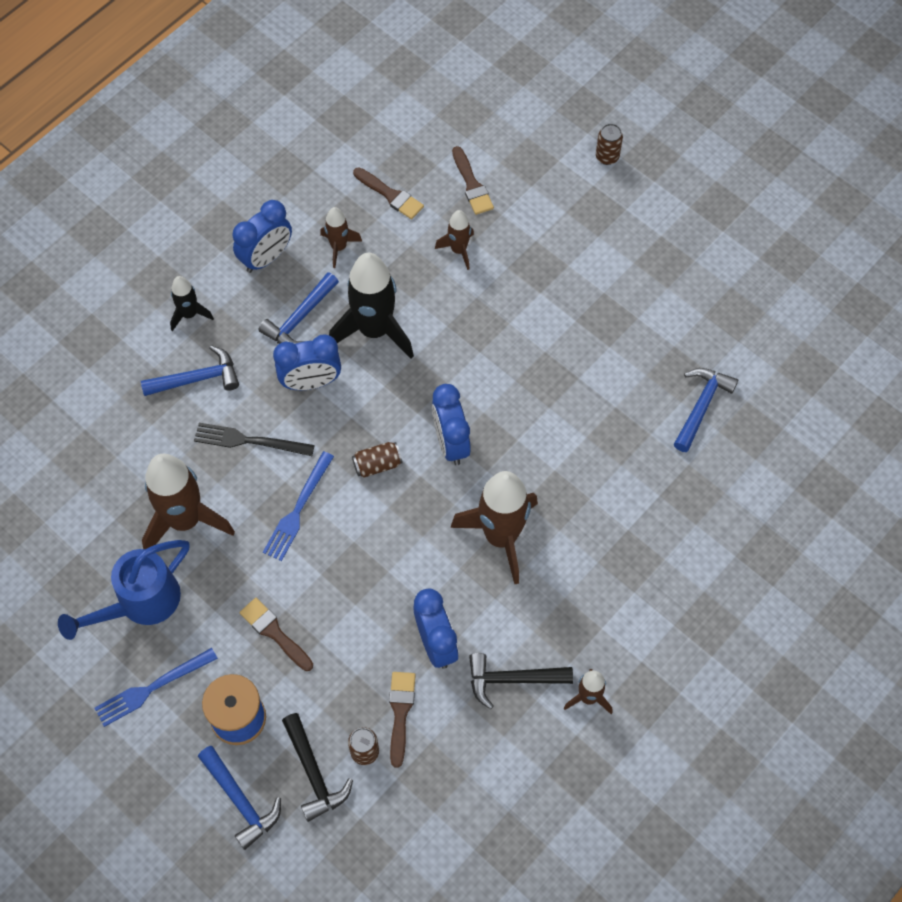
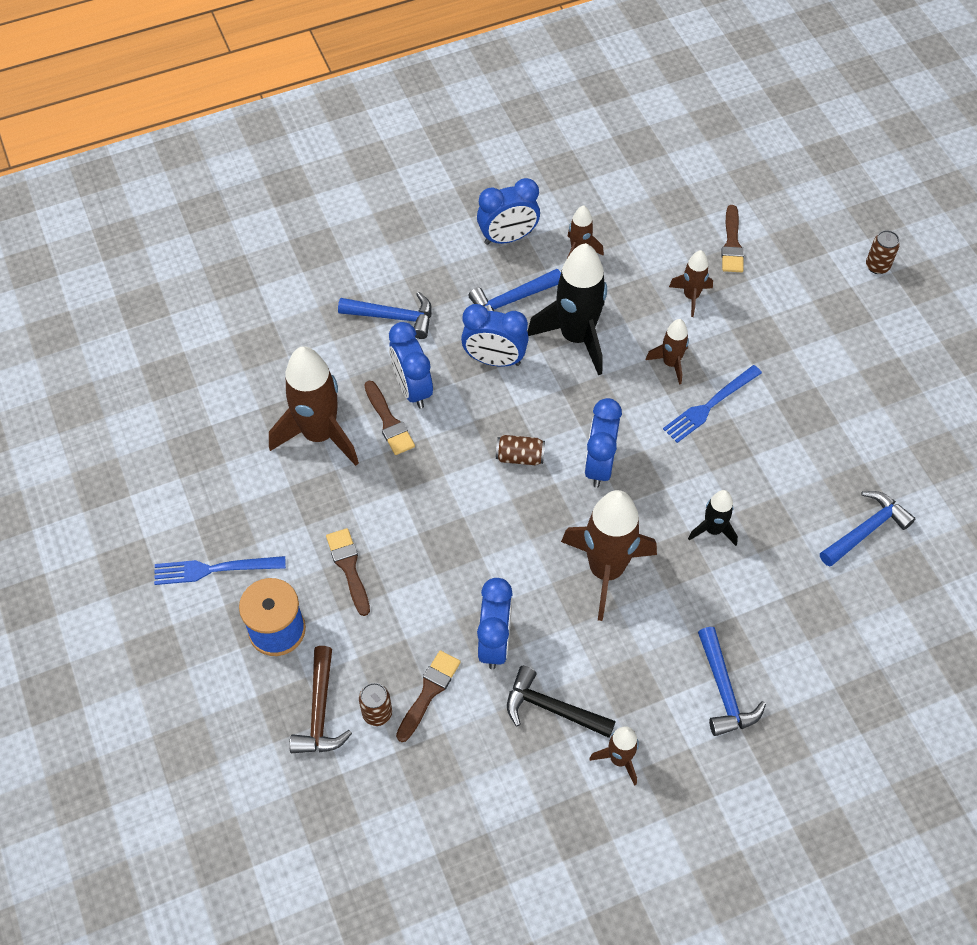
camera: 25 degrees right, 5 degrees down
blue watering can [58,540,189,640] -> none
black rocket [170,276,214,331] -> black rocket moved to [688,490,738,546]
black fork [194,423,315,456] -> blue clock [389,322,433,409]
blue hammer [198,746,281,850] -> blue hammer moved to [698,627,766,736]
blue fork [263,451,334,561] -> blue fork moved to [663,365,762,443]
black hammer [282,713,353,822] -> brown hammer [289,646,352,753]
brown brush [353,167,424,219] -> brown brush moved to [364,381,415,455]
none -> brown rocket [646,319,689,385]

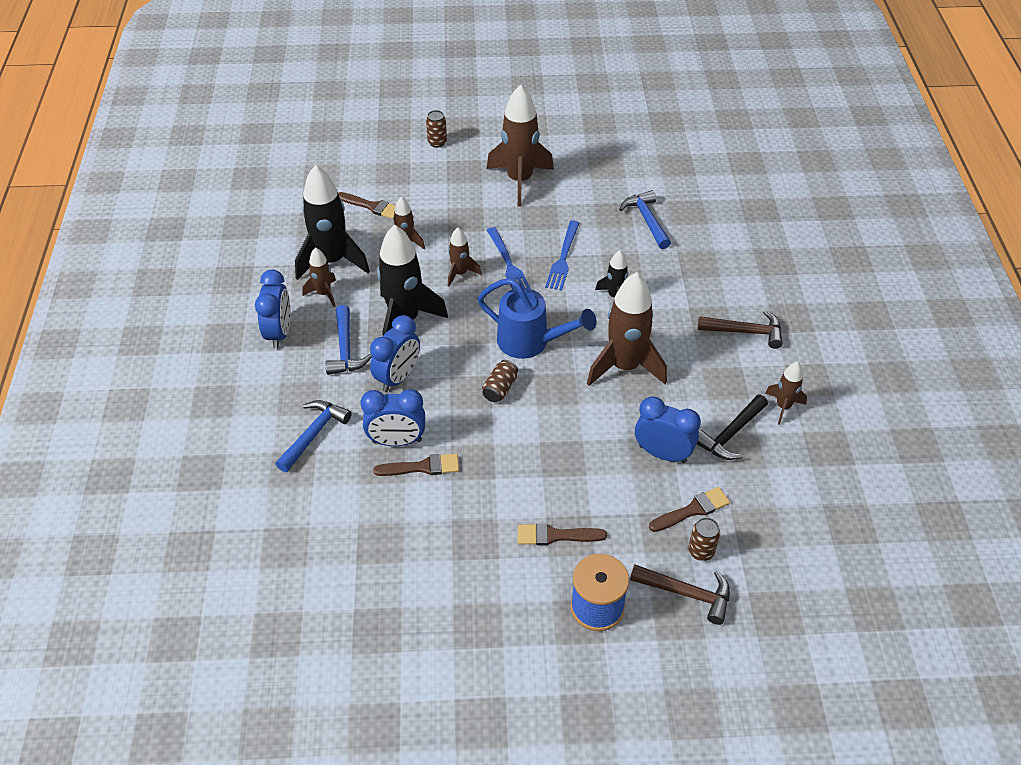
camera: 70 degrees left, 10 degrees down
blue fork [154,556,286,585] -> blue fork moved to [545,221,579,291]
brown rocket [269,346,359,466] -> brown rocket moved to [487,84,554,206]
brown brush [396,650,461,742] -> brown brush turned 105 degrees clockwise [649,487,730,532]
blue clock [584,398,622,488] -> blue watering can [478,278,596,359]
blue hammer [698,627,766,736] -> brown hammer [698,310,783,349]
none -> black rocket [295,165,370,280]

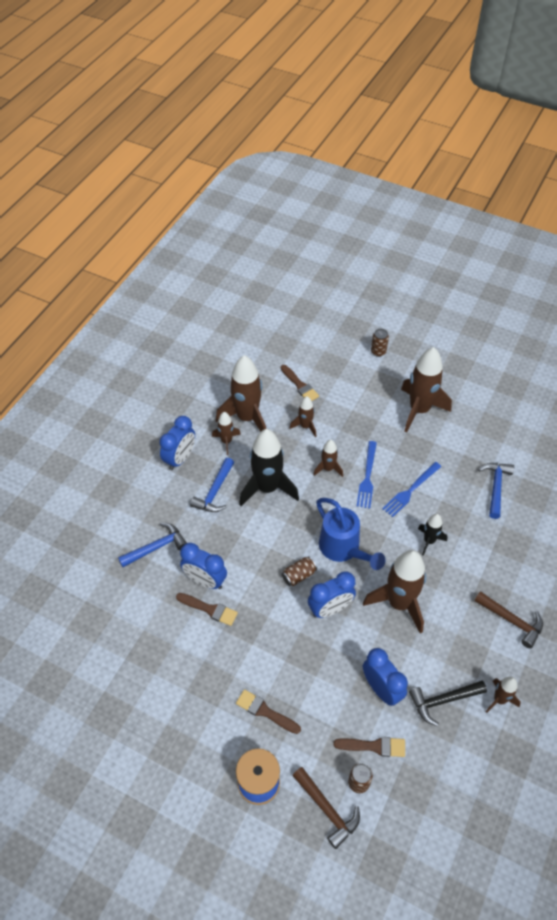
camera: 30 degrees right, 5 degrees up
black rocket [295,165,370,280] -> brown rocket [216,355,266,432]
blue clock [370,315,420,392] -> blue clock moved to [308,571,356,618]

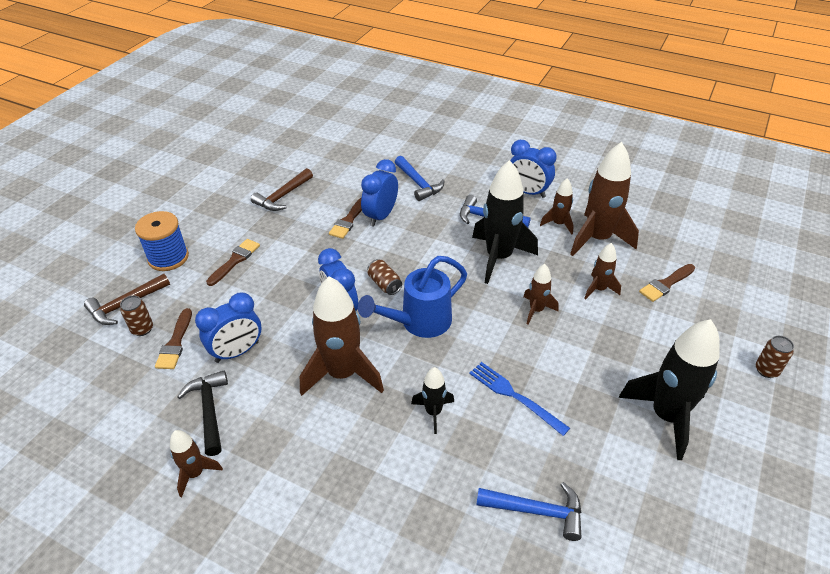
camera: 90 degrees right, 10 degrees down
blue fork [356,441,377,508] -> none
brown rocket [401,347,452,432] -> black rocket [618,319,720,460]
brown hammer [474,591,543,648] -> brown hammer moved to [251,168,313,211]

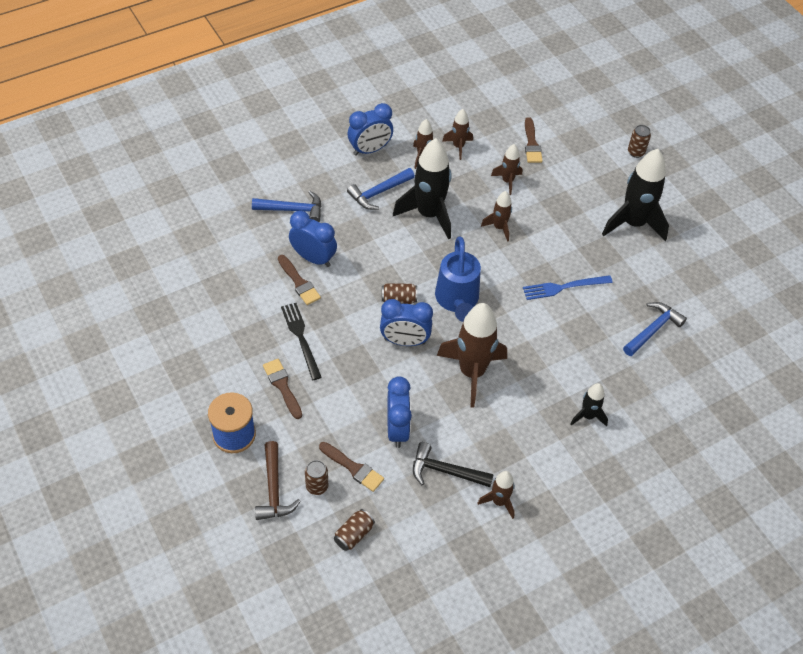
camera: 60 degrees left, 10 degrees up
brown hammer [251,168,313,211] -> none
blue clock [361,159,398,227] -> blue clock turned 150 degrees clockwise [289,211,337,267]
black rocket [411,367,454,434] -> black rocket moved to [570,383,608,427]
brown rocket [570,142,639,256] -> brown rocket [442,109,473,160], size x0.51
none -> black fork [281,303,322,380]
none -> brown can [334,509,375,551]

